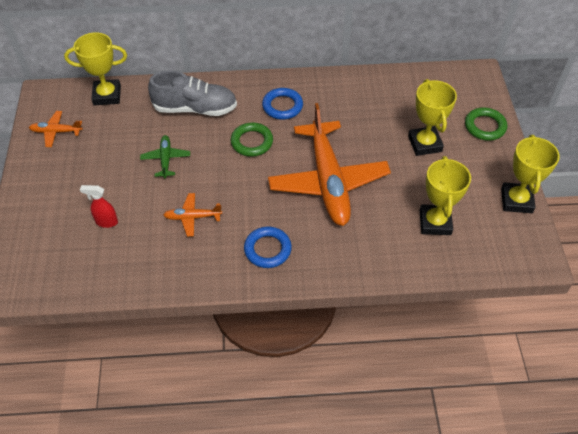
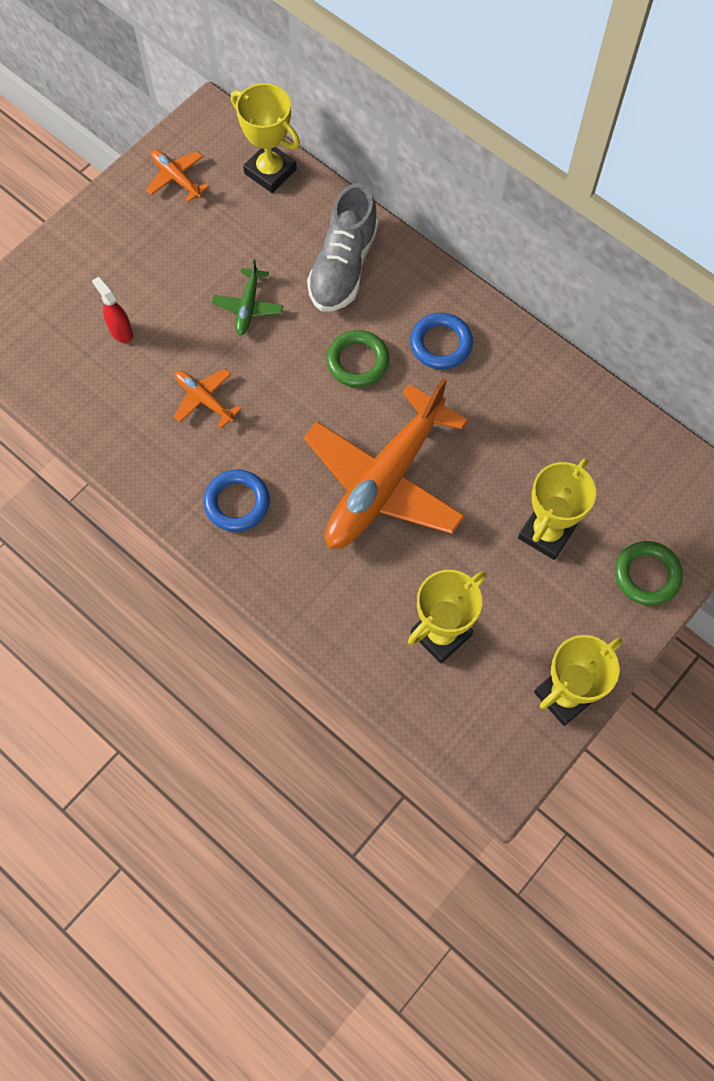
camera: 45 degrees right, 15 degrees up
green plane [140,135,190,178] -> green plane turned 150 degrees clockwise [212,259,283,335]
grey shoe [148,71,237,116] -> grey shoe turned 60 degrees clockwise [307,183,379,312]

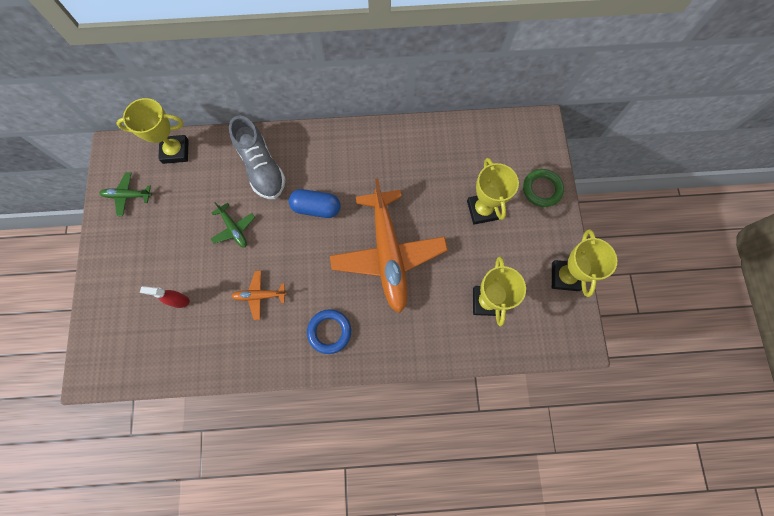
camera: 45 degrees left, 5 degrees up
orange plane [146,150,209,202] -> green plane [99,172,152,216]
green ring [326,330,390,387] -> blue capsule [289,189,341,218]
blue ring [410,313,473,369] -> none

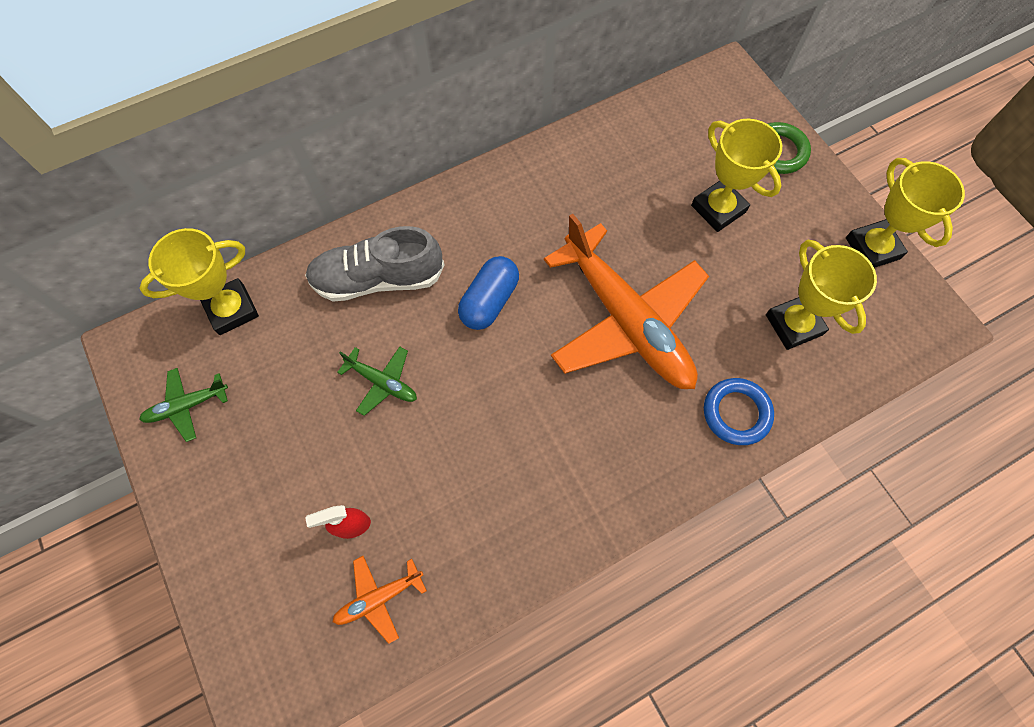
camera: 25 degrees left, 5 degrees down
grey shoe [229,116,286,199] -> grey shoe turned 135 degrees clockwise [305,226,444,301]
orange plane [231,271,287,320] -> orange plane moved to [332,556,427,644]
blue capsule [289,189,341,218] -> blue capsule turned 45 degrees counterclockwise [458,256,519,330]
blue ring [307,309,351,354] -> blue ring moved to [704,378,774,445]

